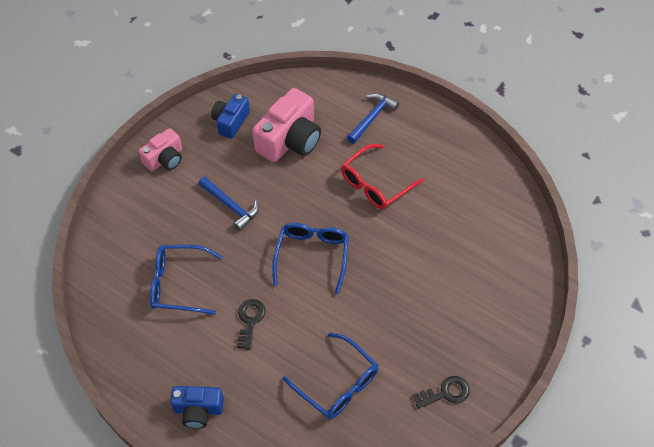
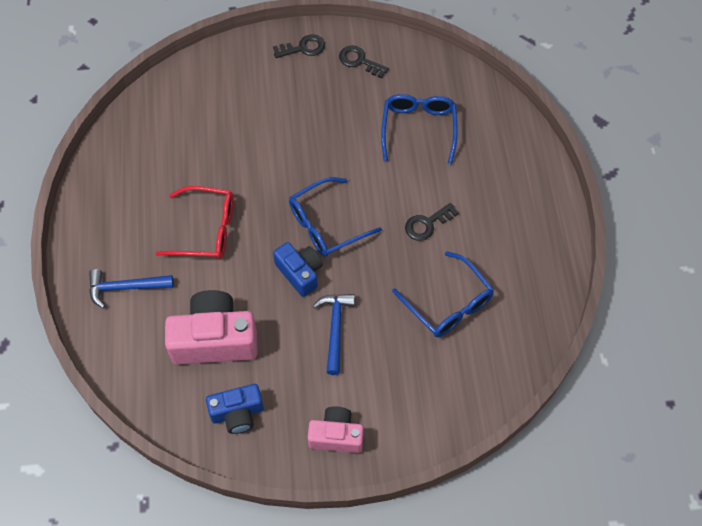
camera: 130 degrees left, 5 degrees up
blue camera [170,386,224,429] -> blue camera moved to [273,242,323,297]
none -> black key [273,35,325,58]

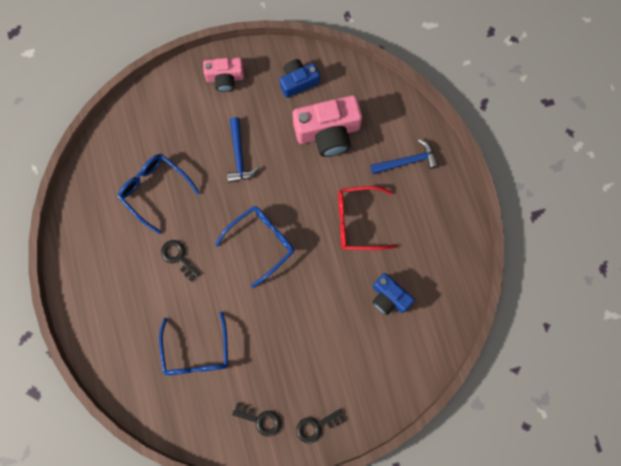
camera: 170 degrees right, 15 degrees up
blue camera [273,242,323,297] -> blue camera moved to [372,273,415,315]
black key [405,203,459,241] -> black key turned 90 degrees counterclockwise [161,240,200,282]

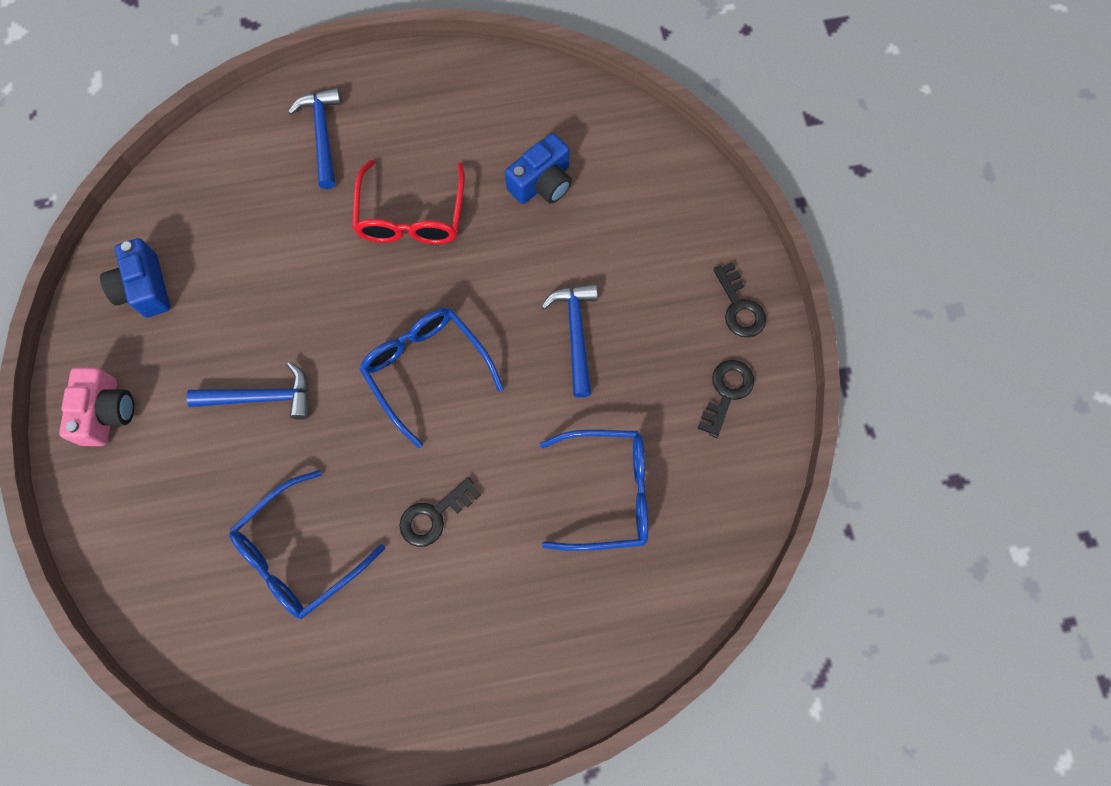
camera: 85 degrees left, 5 degrees down
pink camera [293,95,362,157] -> none
none -> blue hammer [541,284,598,398]

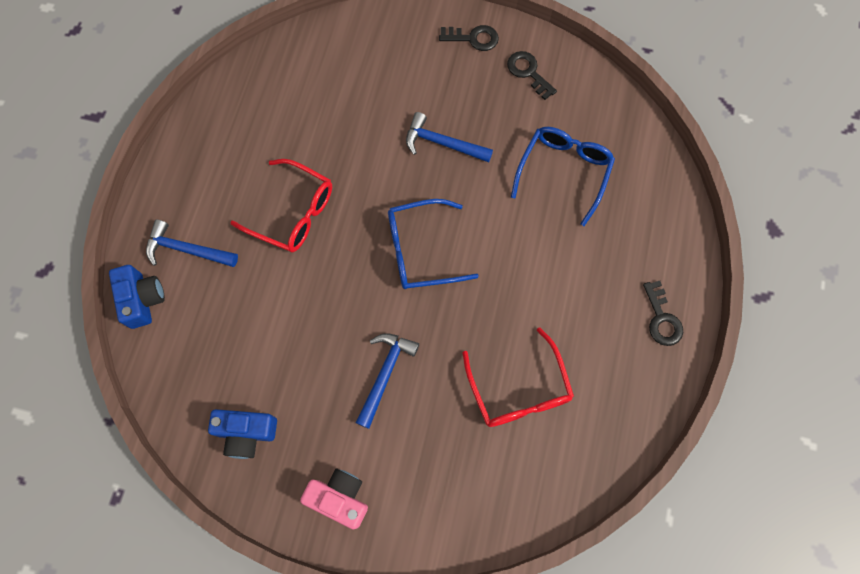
camera: 65 degrees left, 0 degrees up
blue glasses [229,470,385,619] -> red glasses [462,327,574,427]
black key [399,477,481,547] -> black key moved to [643,281,683,346]
blue camera [505,133,572,204] -> blue camera moved to [109,265,165,329]

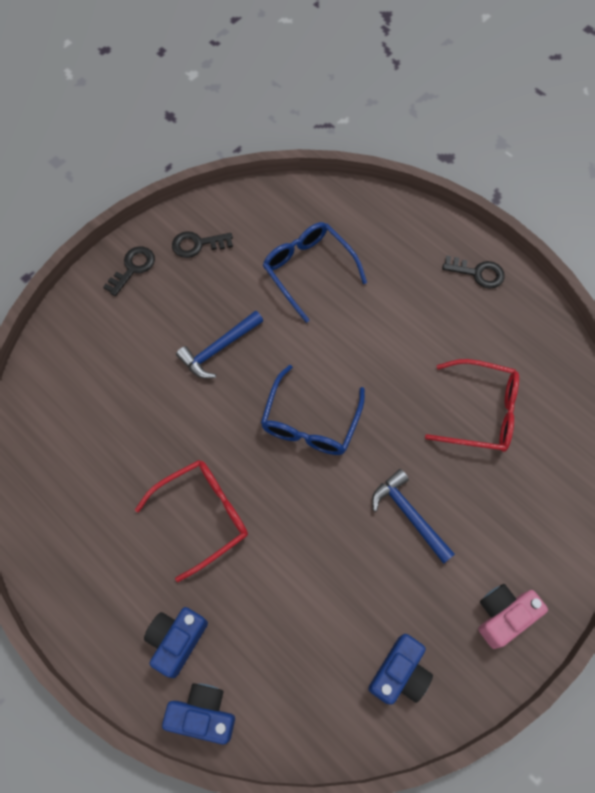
camera: 60 degrees left, 5 degrees down
blue hammer [146,219,238,267] -> blue camera [144,607,208,678]

